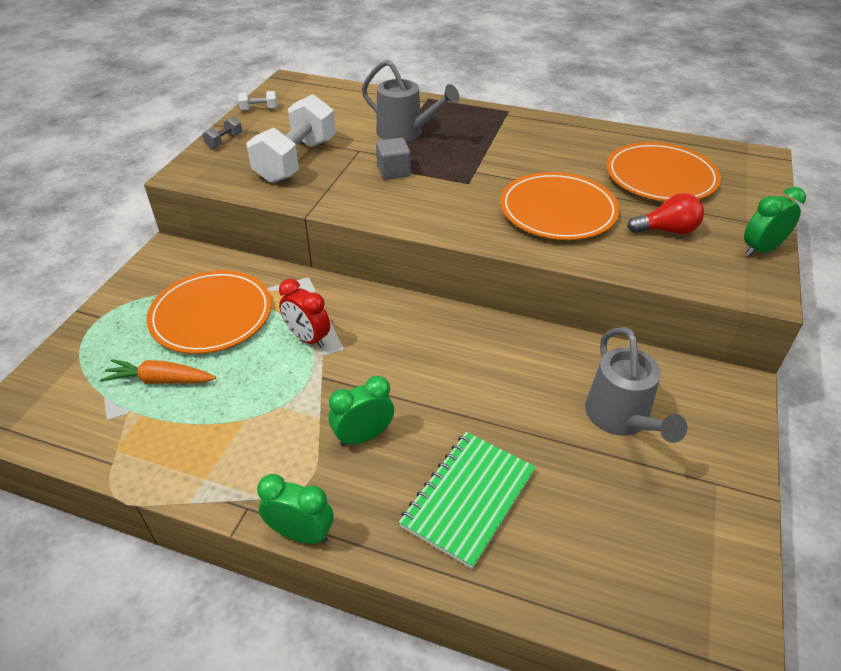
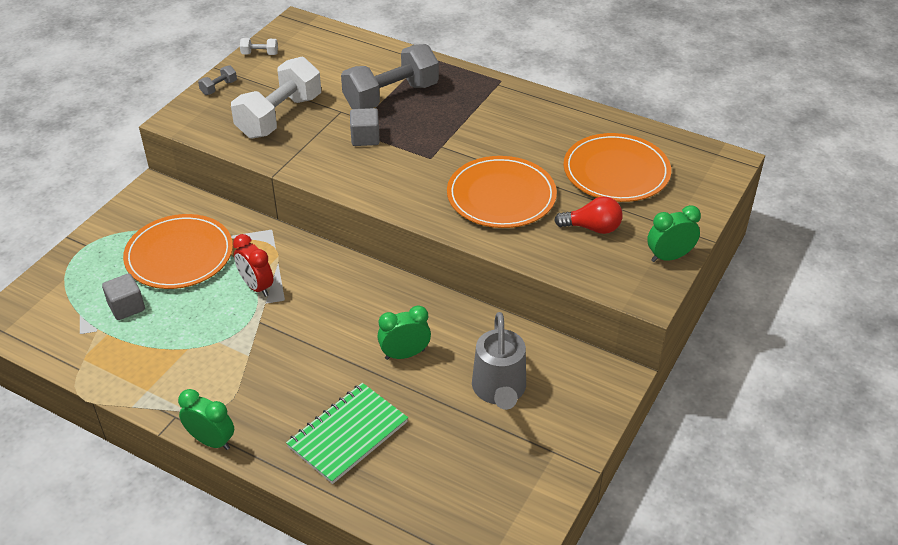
camera: 10 degrees right, 0 degrees up
orange carrot [100,359,216,384] -> grey cube [102,273,145,320]
green clock [329,376,394,446] -> green clock moved to [377,305,431,360]
grey watering can [362,60,459,142] -> grey dumbbell [341,44,439,109]

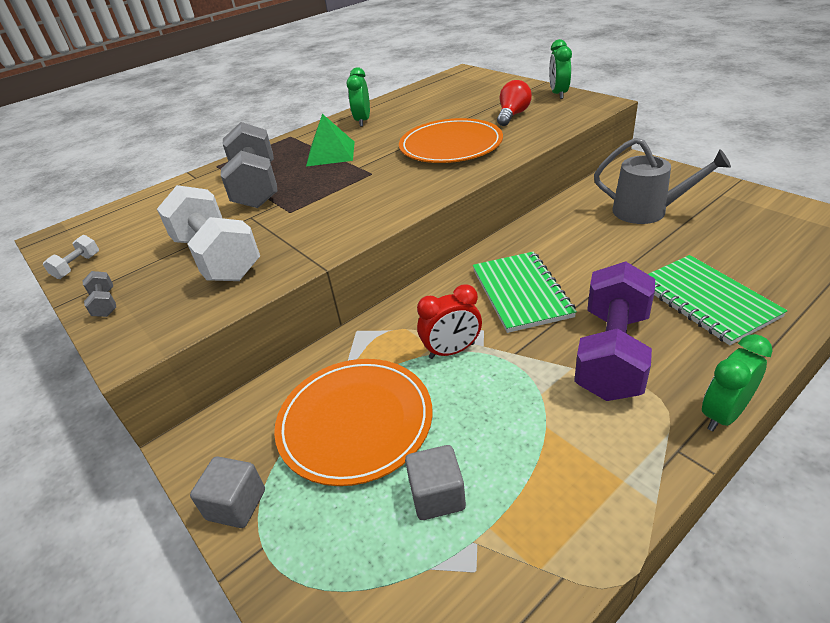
camera: 65 degrees left, 5 degrees down
grey cube [350,108,380,146] -> grey cube moved to [190,456,265,528]
green clock [377,305,431,360] -> green clock moved to [346,67,370,127]
orange plate [564,133,671,202] -> none
none -> green pyramid [306,114,355,166]
none -> green notebook [473,252,577,333]
none -> purple dumbbell [574,261,655,401]

